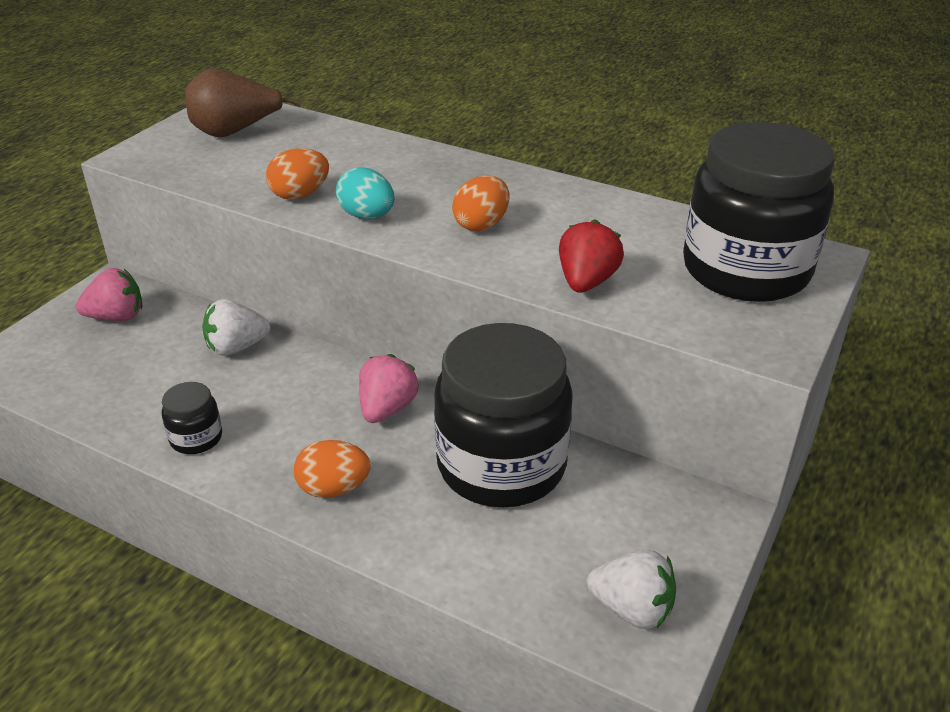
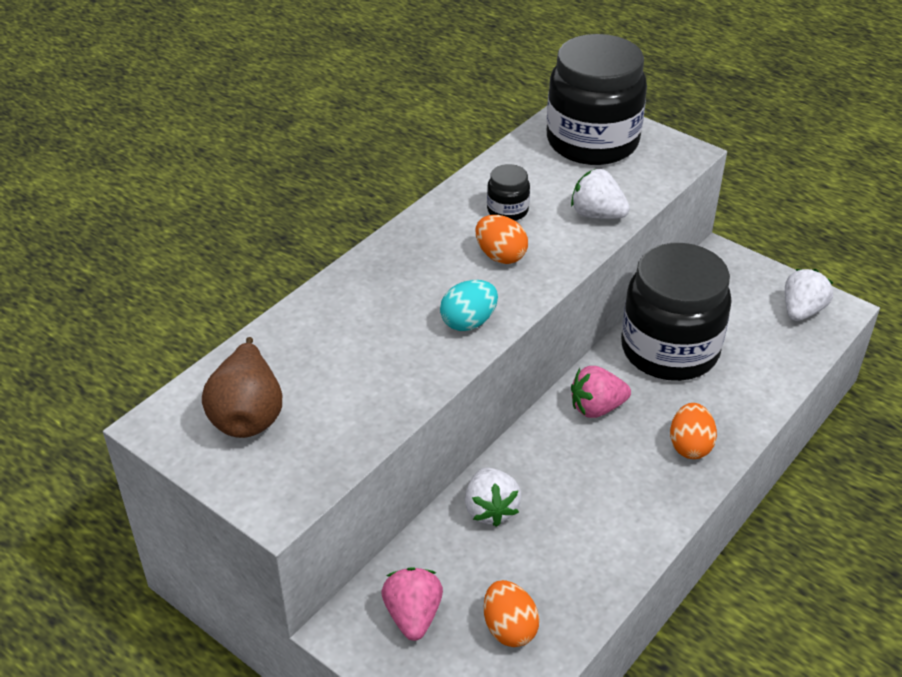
camera: 80 degrees left, 5 degrees up
black jar [162,382,222,454] -> black jar moved to [487,164,530,221]
orange egg [266,148,329,200] -> orange egg moved to [484,580,539,647]
pink strawberry [359,354,419,423] -> pink strawberry turned 45 degrees counterclockwise [571,366,631,418]
red strawberry [559,219,624,293] -> white strawberry [571,169,630,219]

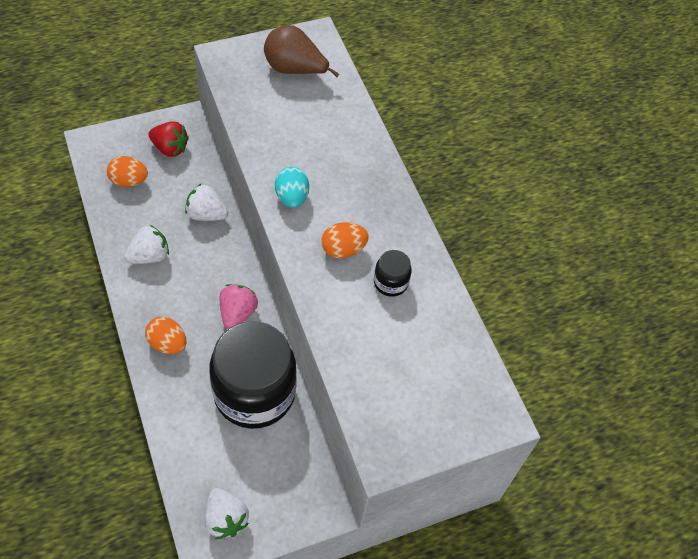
camera: 115 degrees right, 15 degrees up
pink strawberry [381,567,443,641] -> red strawberry [148,121,189,157]
black jar [547,34,647,165] -> none
white strawberry [571,169,630,219] -> white strawberry moved to [124,225,169,264]

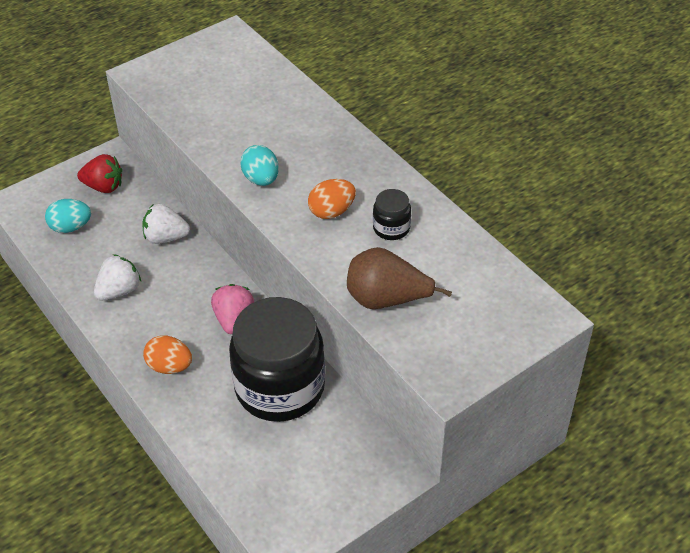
camera: 10 degrees left, 10 degrees down
orange egg [107,156,148,187] -> turquoise egg [45,199,91,233]
white strawberry [205,488,249,539] -> none
brown pear [264,25,339,77] -> brown pear moved to [347,247,452,309]

